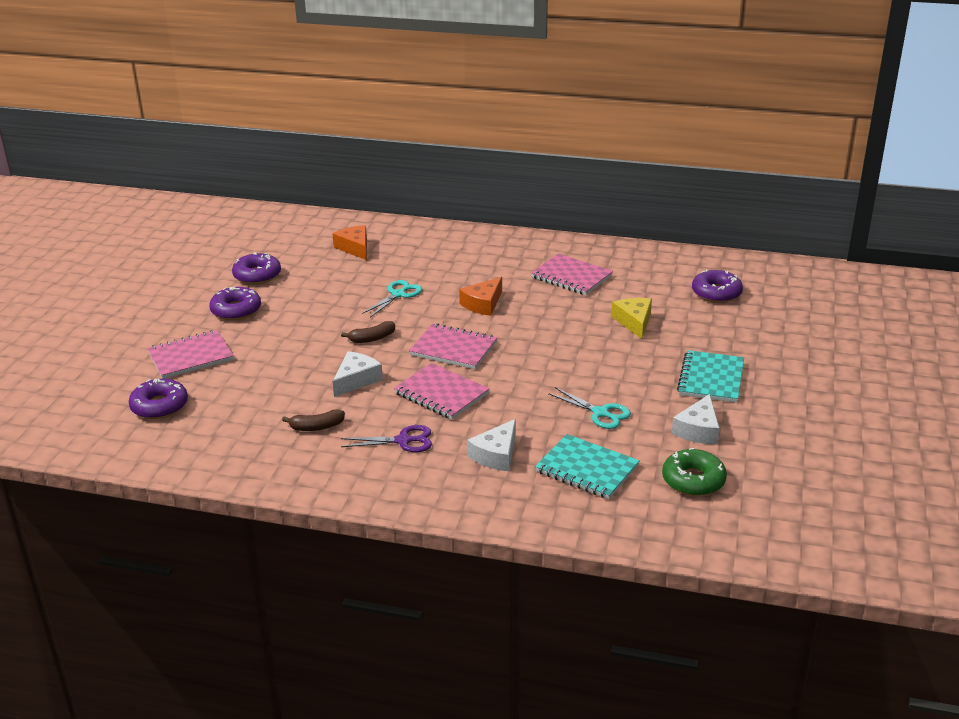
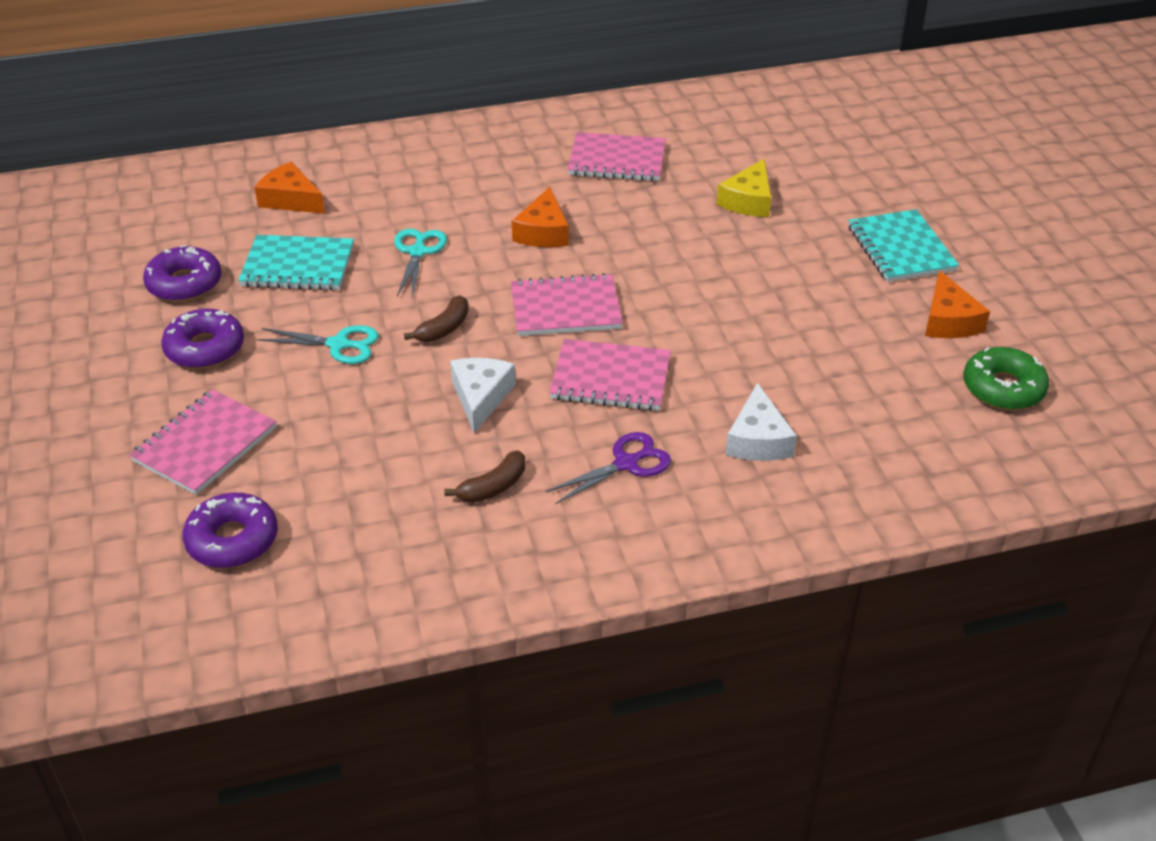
camera: 30 degrees left, 10 degrees up
turquoise notebook [535,434,640,499] -> turquoise notebook moved to [238,235,354,290]
turquoise scissors [548,387,631,429] -> turquoise scissors moved to [257,325,379,364]
yellow cheese [611,298,652,339] -> yellow cheese turned 120 degrees counterclockwise [716,159,771,217]
white cheese [672,394,720,444] -> orange cheese [925,271,990,338]
purple donut [692,270,743,303] -> none

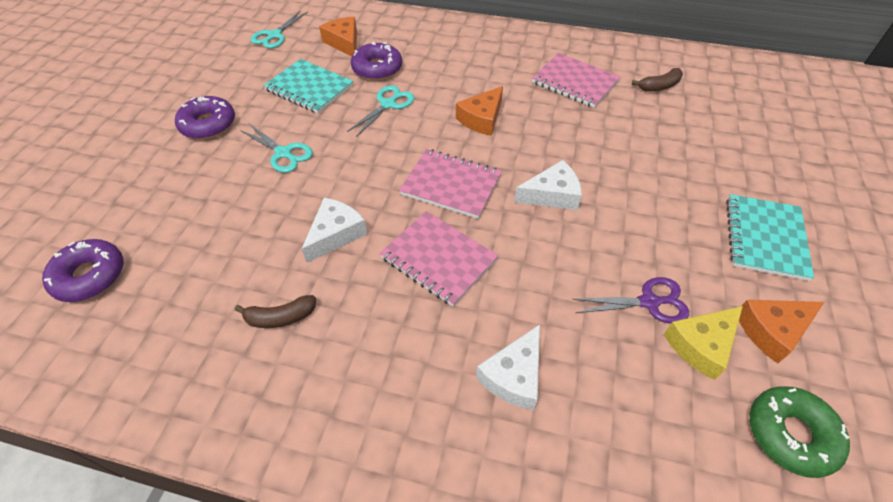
camera: 30 degrees right, 10 degrees up
pink notebook [130,389,277,495] -> none
purple donut [143,245,222,302] -> purple donut moved to [351,42,402,80]
brown banana [404,295,469,342] -> brown banana moved to [632,68,683,92]
purple scissors [545,432,671,504] -> purple scissors moved to [572,277,689,323]
yellow cheese [716,159,771,217] -> yellow cheese moved to [664,306,743,380]
orange cheese [925,271,990,338] -> orange cheese turned 45 degrees clockwise [739,300,824,364]
none -> turquoise scissors [251,10,308,48]
none -> white cheese [514,160,582,210]

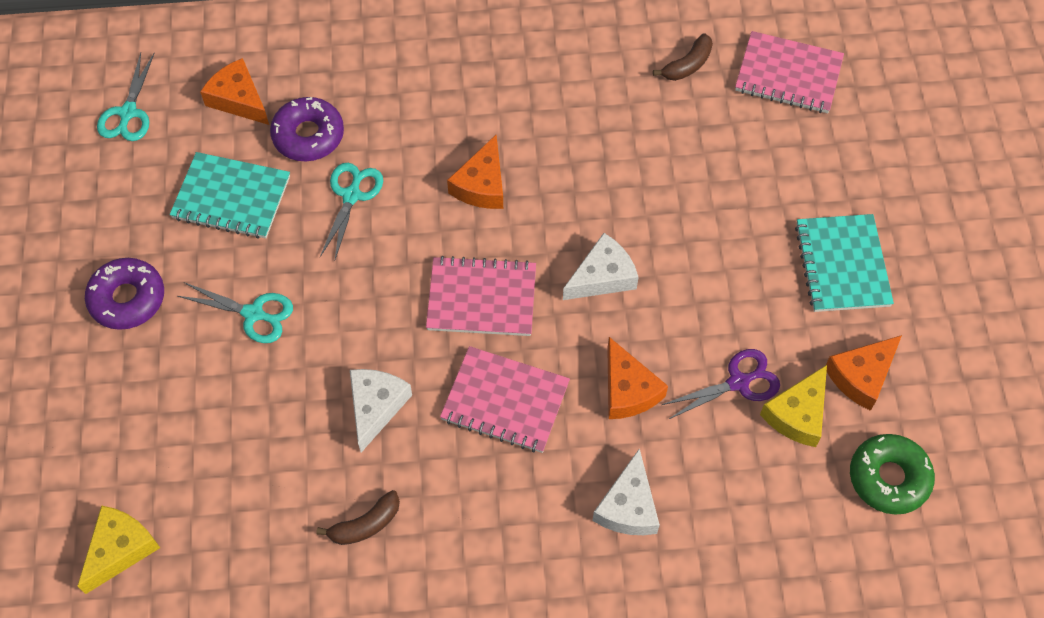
camera: 20 degrees left, 10 degrees up
purple donut [42,239,123,302] -> yellow cheese [77,505,160,594]
pink notebook [532,53,621,108] -> pink notebook moved to [735,31,844,113]
none -> orange cheese [607,337,668,419]

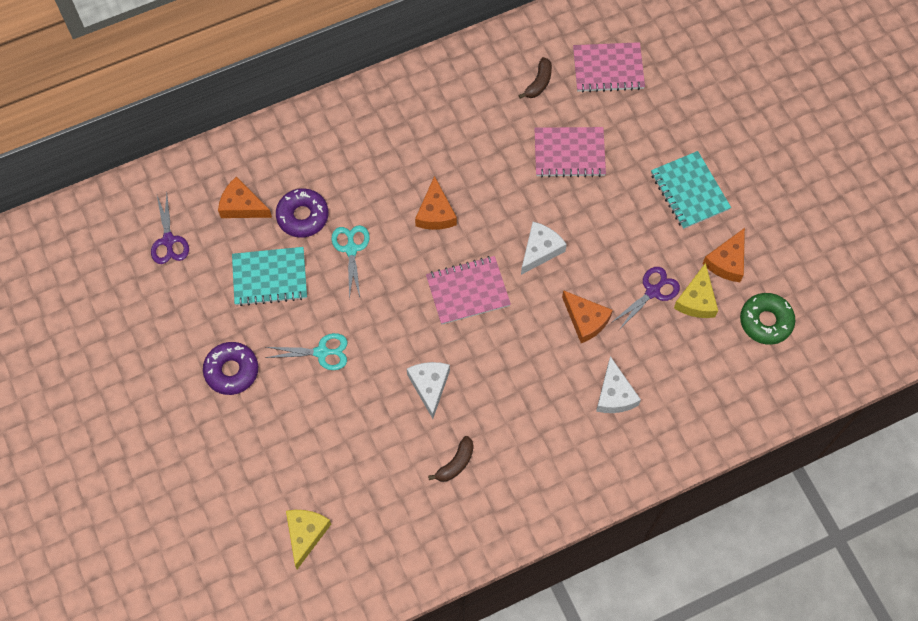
camera: 20 degrees left, 5 degrees up
turquoise scissors [97,53,154,141] -> purple scissors [151,193,189,264]
pink notebook [440,346,570,453] -> pink notebook moved to [534,127,606,177]

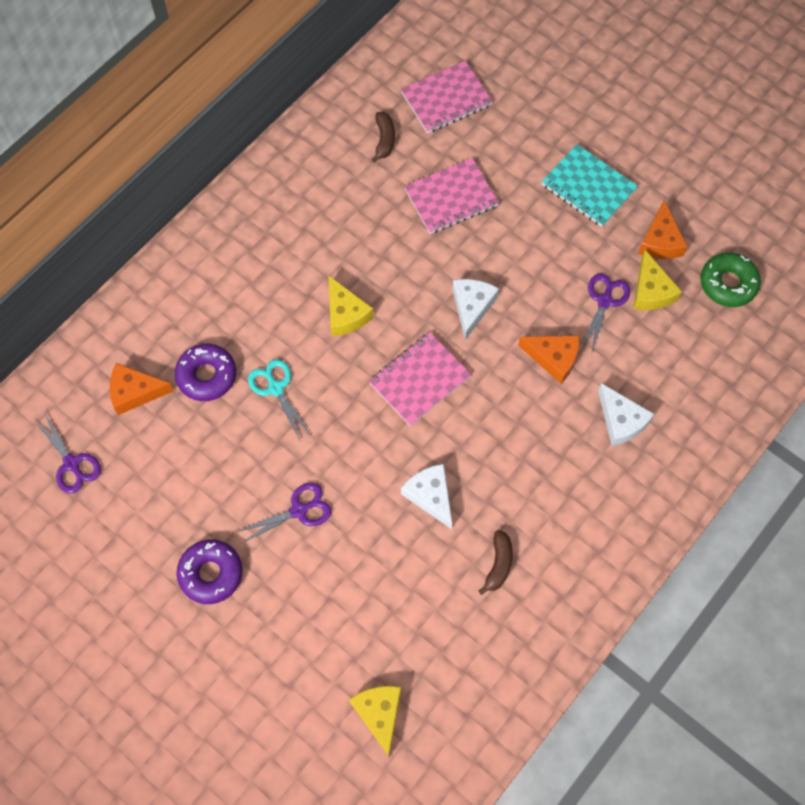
camera: 25 degrees left, 0 degrees up
turquoise notebook [232,247,307,306] -> none
turquoise scissors [265,333,348,370] -> purple scissors [236,483,331,544]
orange cheese [415,176,457,230] -> yellow cheese [329,276,374,336]

